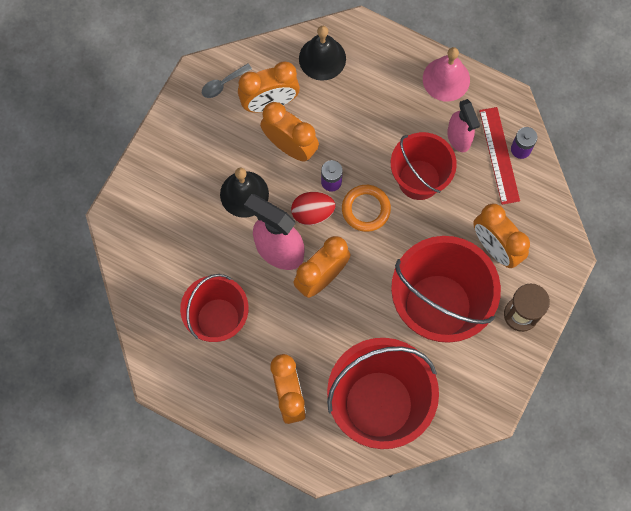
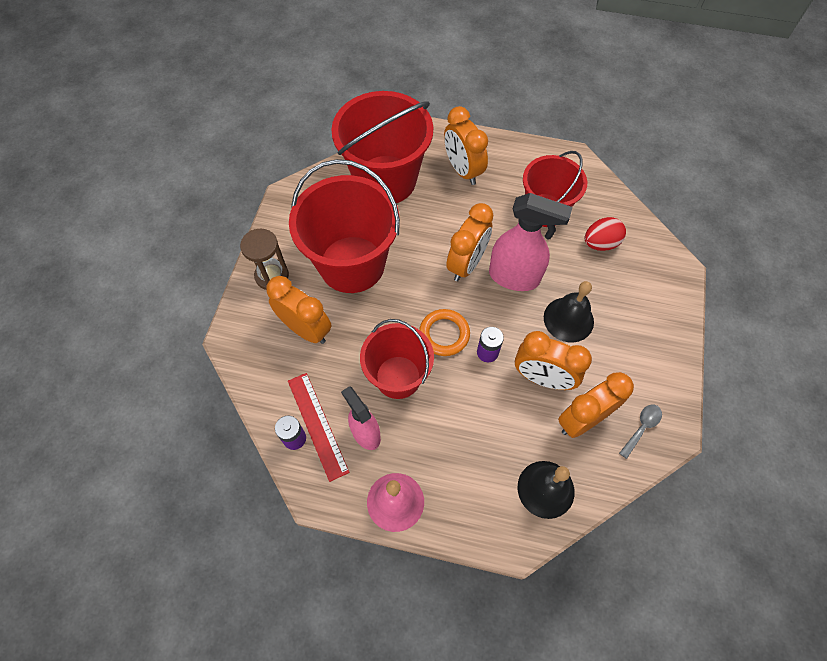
camera: 165 degrees right, 10 degrees down
red egg [291,192,335,225] -> red egg moved to [585,217,626,251]

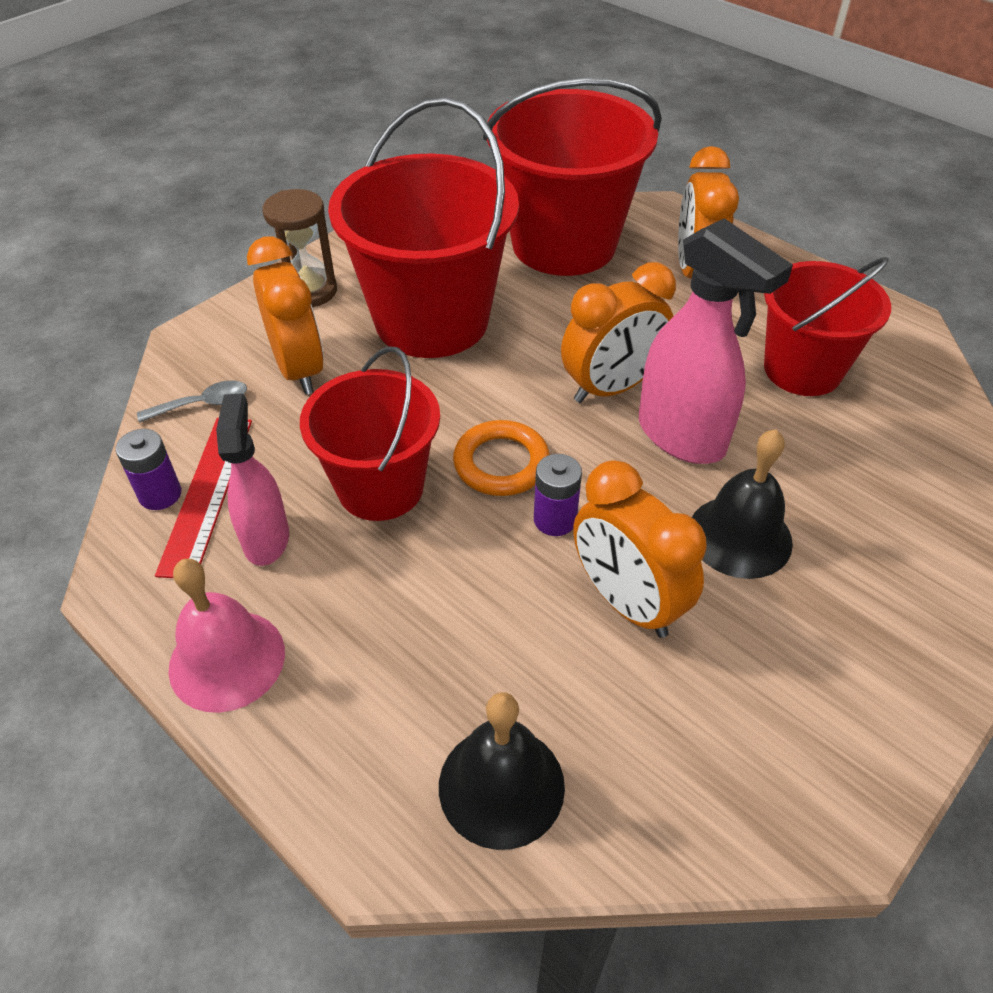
camera: 30 degrees right, 15 degrees down
orange clock [558,372,634,438] -> none
red egg [585,217,626,251] -> none
grey spoon [619,404,662,459] -> grey spoon moved to [137,380,247,422]

